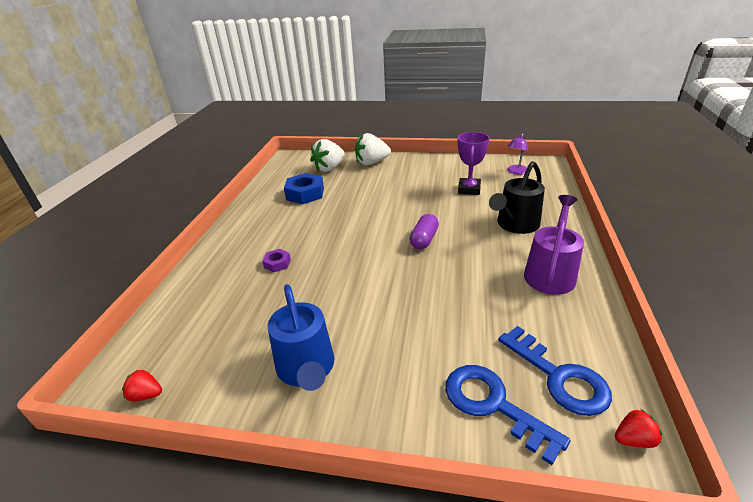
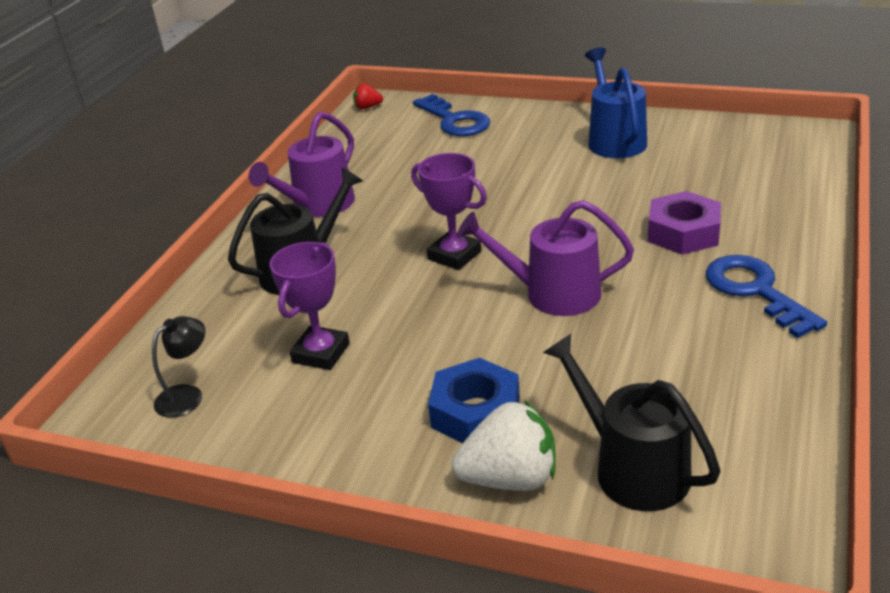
camera: 170 degrees left, 0 degrees up
red strawberry [122,369,162,402] -> none
purple nut [262,249,291,272] -> purple nut [648,191,721,255], size x1.89
blue nut [284,173,324,204] -> blue nut moved to [428,358,520,444]
white strawberry [310,139,345,172] -> black watering can [543,334,720,511]
purple capsule [410,214,439,249] -> purple trophy [411,153,487,270]
blue key [498,326,612,416] -> blue key moved to [706,255,827,338]
purple lamp [507,133,528,175] -> black lamp [152,316,205,418]
none -> purple watering can [458,200,634,316]

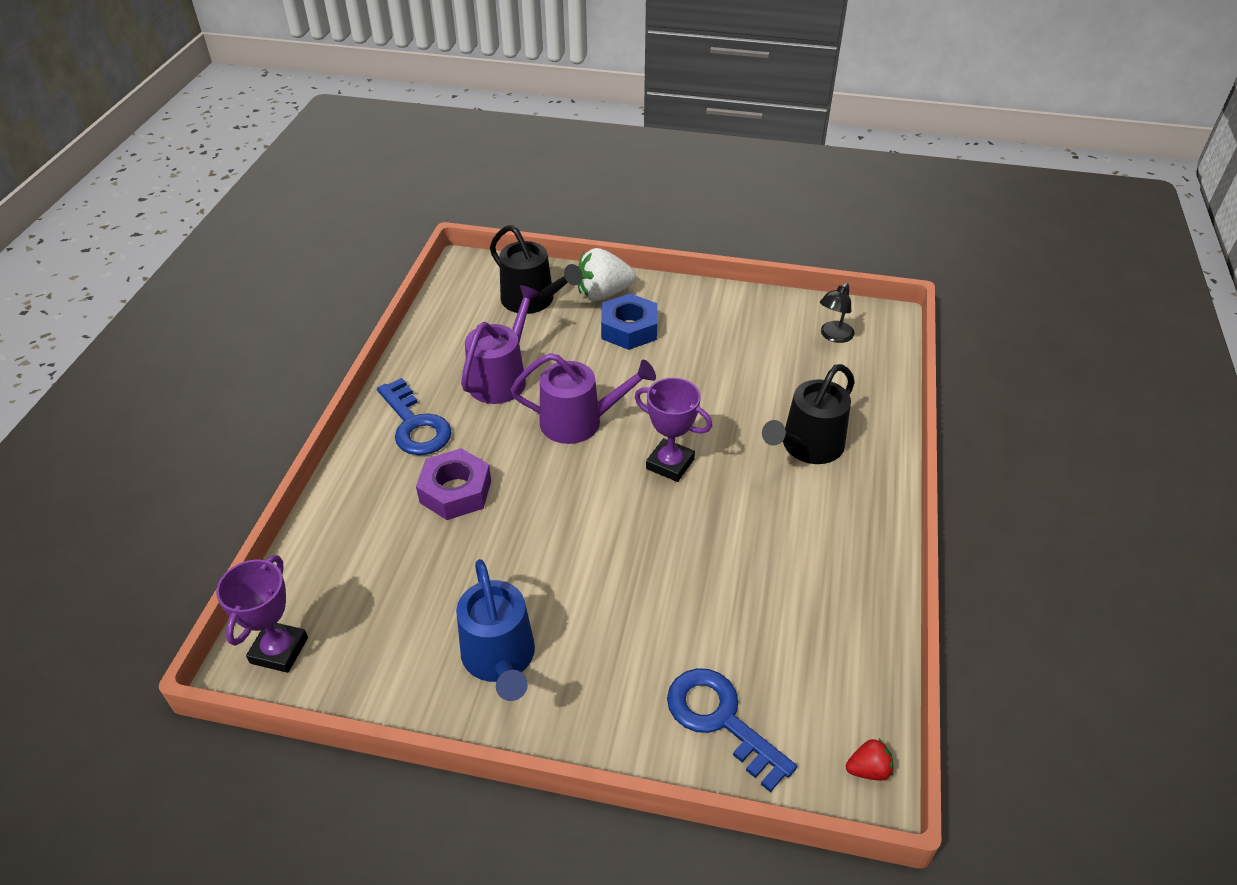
camera: 170 degrees right, 10 degrees up
purple watering can [249,112,355,217] -> purple watering can moved to [461,285,540,404]
purple trophy [270,242,350,370] -> purple trophy moved to [216,555,308,673]

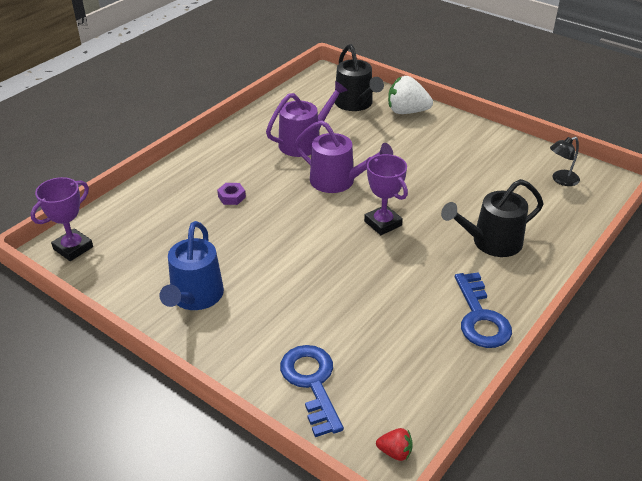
camera: 25 degrees right, 5 degrees down
blue key [377,378,452,455] -> blue key moved to [455,272,512,348]
purple nut [416,448,491,520] -> purple nut [217,183,246,205], size x0.53
blue nut [601,293,657,350] -> none

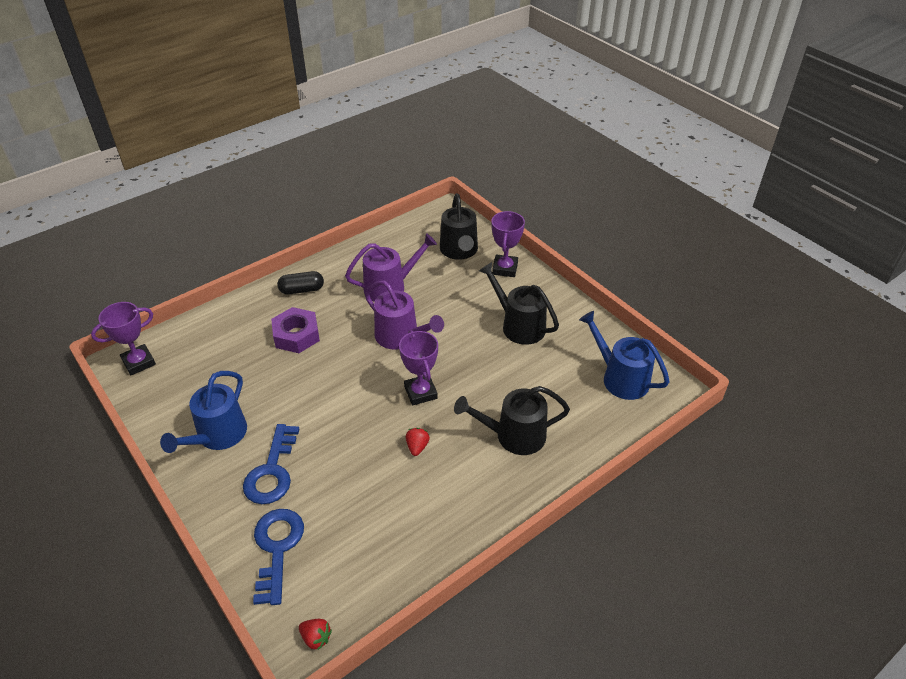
camera: 15 degrees right, 5 degrees up
purple nut [217,183,246,205] -> purple nut [271,307,320,353], size x1.89
white strawberry [388,76,433,114] -> purple trophy [491,211,525,277]
blue key [455,272,512,348] -> blue key moved to [243,424,299,504]
black lamp [550,137,580,186] -> blue watering can [579,311,670,400]
none -> black capsule [277,271,324,294]
none -> red strawberry [406,428,430,456]
none -> black watering can [479,262,559,345]

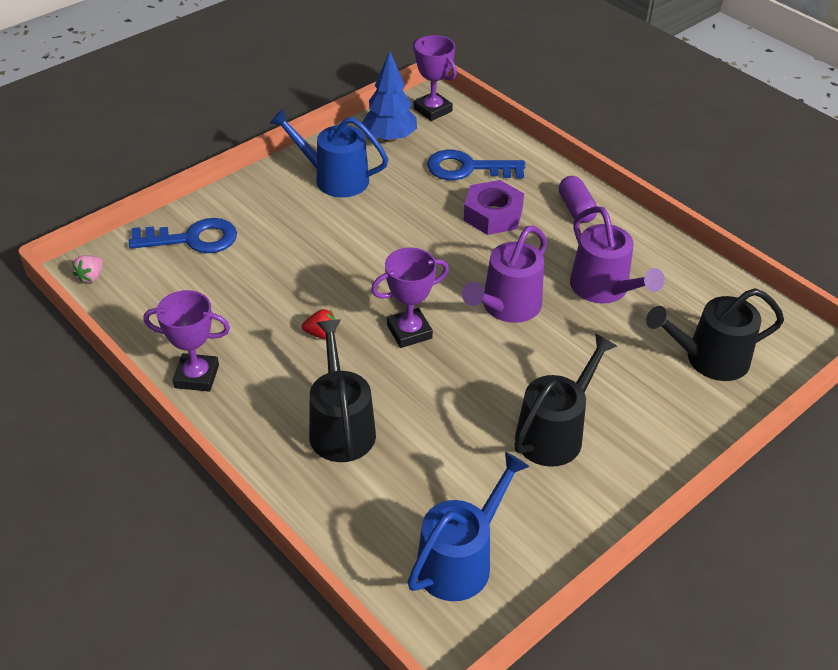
camera: 85 degrees right, 0 degrees up
blue key [243,424,299,504] -> blue key moved to [427,150,525,180]
black capsule [277,271,324,294] -> purple capsule [559,176,597,223]
red strawberry [299,619,332,651] -> pink strawberry [72,255,103,283]
purple trophy [491,211,525,277] -> purple trophy moved to [144,290,230,392]
none -> blue tree [362,51,417,142]

